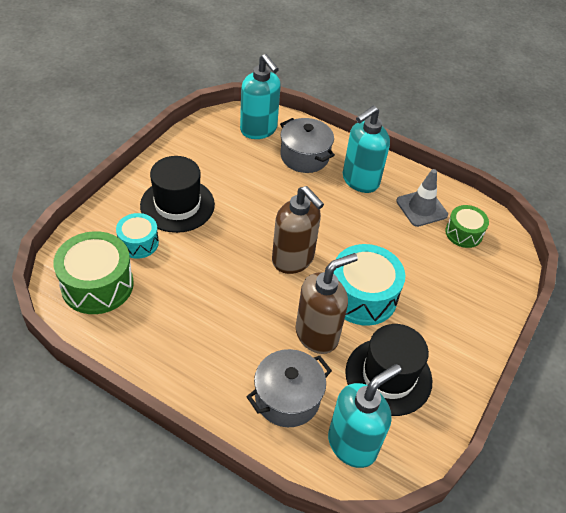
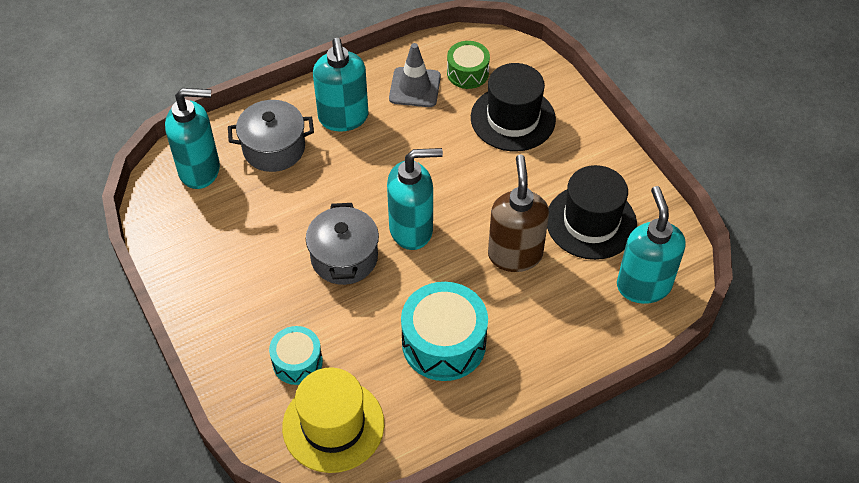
camera: 55 degrees left, 5 degrees up
green drum [53,231,134,314] -> yellow hat [282,367,384,473]
black hat [140,156,215,233] -> black hat moved to [471,63,556,151]
grey pot [247,349,332,427] -> grey pot moved to [306,203,379,285]
brown soap dispenser [272,186,324,274] -> turquoise soap dispenser [387,148,443,250]
turquoise drum [333,244,405,326] -> turquoise drum moved to [401,282,488,381]

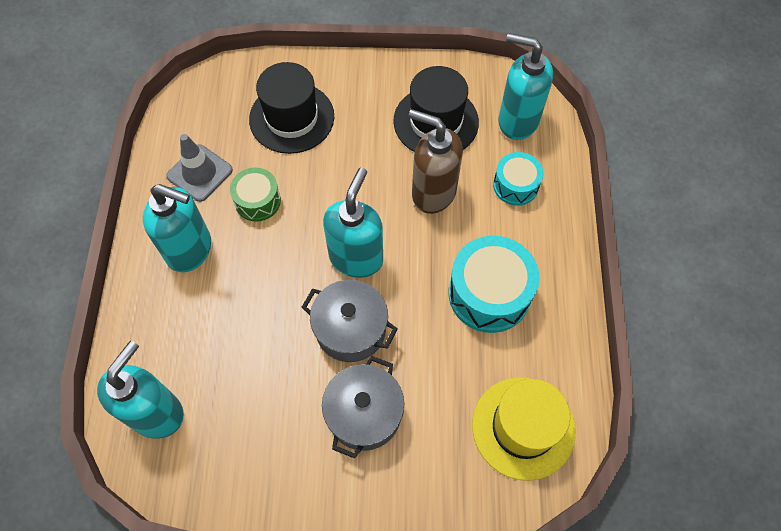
camera: 60 degrees left, 10 degrees up
grey pot [228,100,314,172] -> grey pot moved to [322,356,404,459]
turquoise drum [269,326,323,385] -> turquoise drum moved to [493,152,543,206]
green drum [447,41,490,89] -> green drum moved to [230,167,281,221]

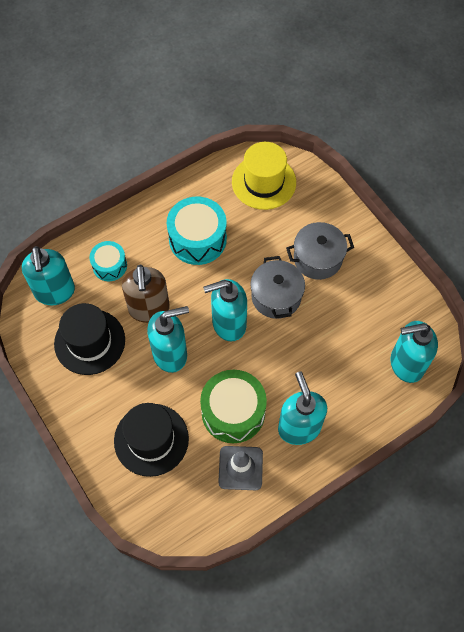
camera: 125 degrees left, 0 degrees up
green drum [230,167,281,221] -> green drum [200,370,267,443], size x1.70
none -> turquoise soap dispenser [147,306,189,373]

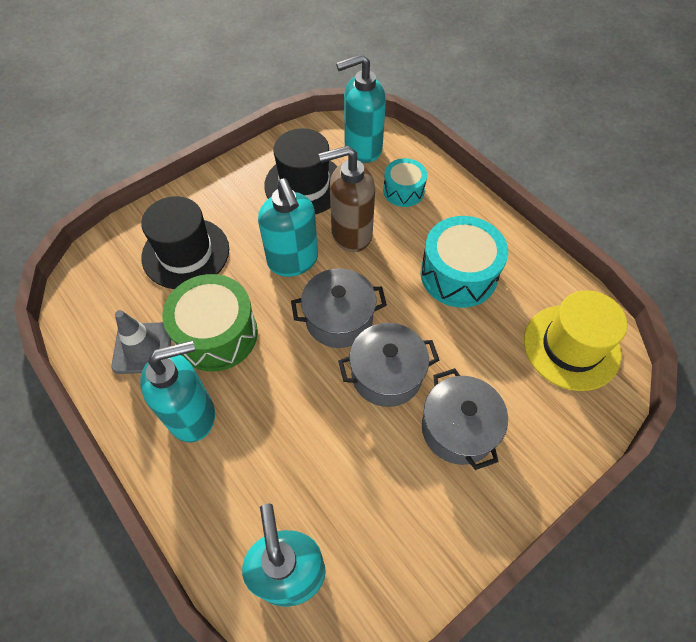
camera: 85 degrees right, 5 degrees down
turquoise soap dispenser [203,279,247,341] -> grey pot [291,268,387,348]

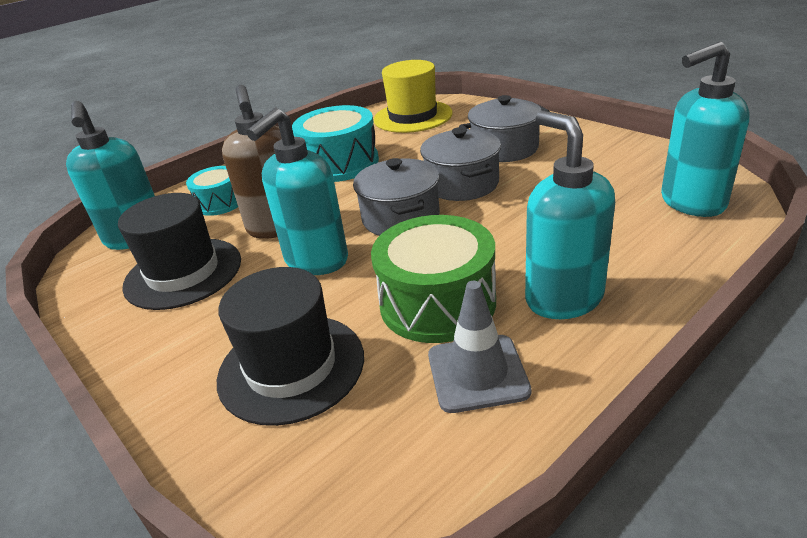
camera: 90 degrees left, 25 degrees down
turquoise soap dispenser [258,179,318,277] -> turquoise soap dispenser turned 150 degrees clockwise [246,108,348,275]

